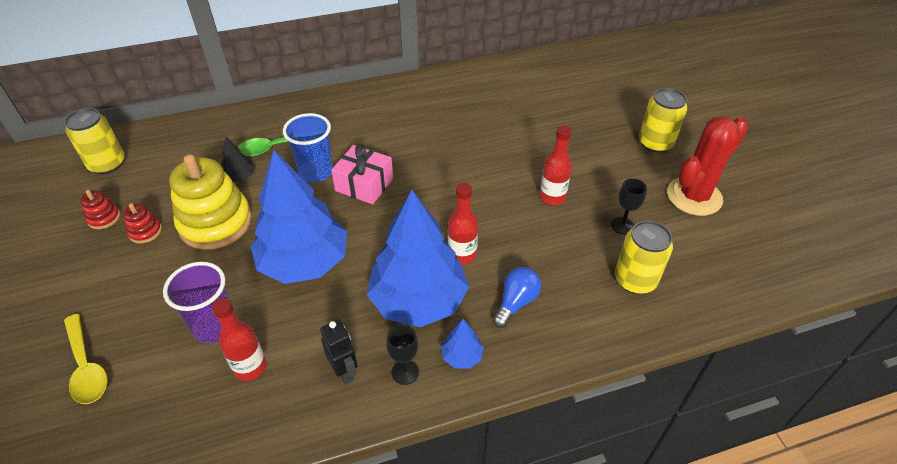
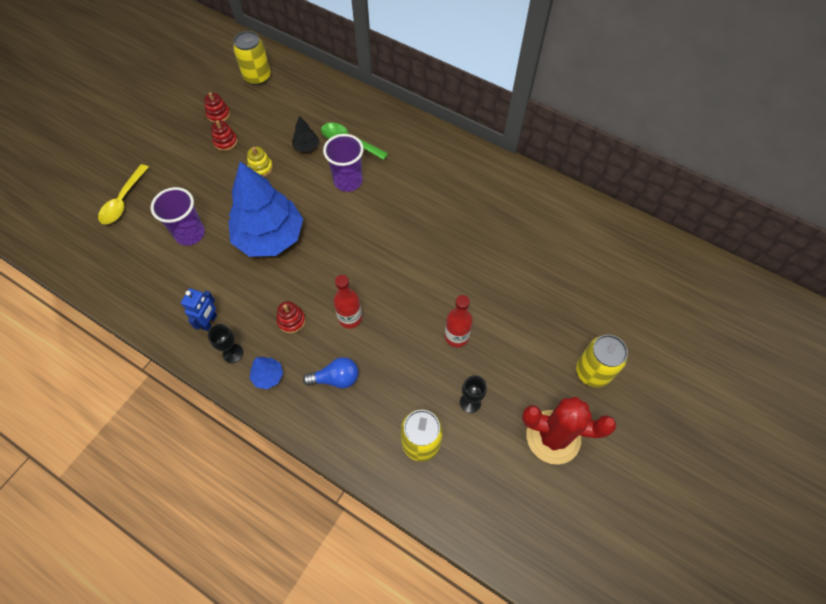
camera: 50 degrees right, 15 degrees up
yellow stacking toy [169,154,252,250] -> yellow stacking toy [247,147,273,177], size x0.44
red bottle [212,298,267,381] -> none
blue cup [283,113,333,183] -> purple cup [323,134,364,192]
black robot [320,319,358,385] -> blue robot [181,288,217,331]
pink gift [331,144,393,204] -> none
blue tree [367,190,469,327] -> red stacking toy [277,301,306,333]

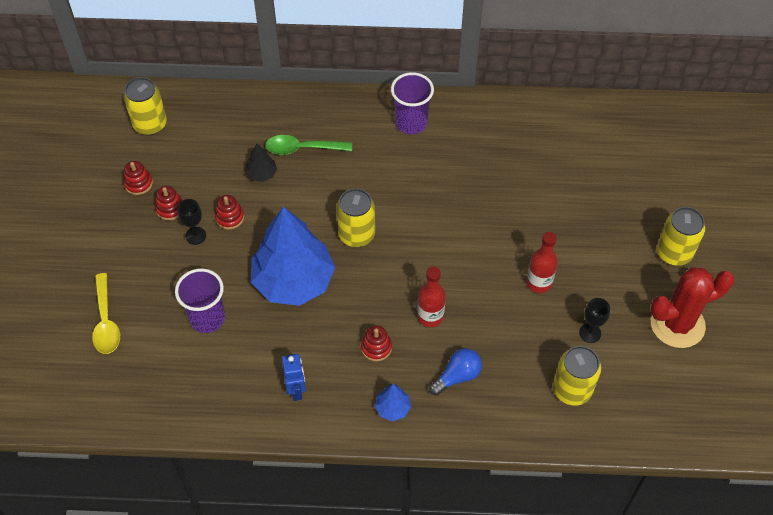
camera: 30 degrees left, 5 degrees down
black goblet [208,324,244,363] -> black goblet moved to [178,199,206,245]
yellow stacking toy [247,147,273,177] -> red stacking toy [215,195,244,229]
purple cup [323,134,364,192] -> purple cup moved to [391,72,434,134]
none -> yellow can [336,188,375,247]

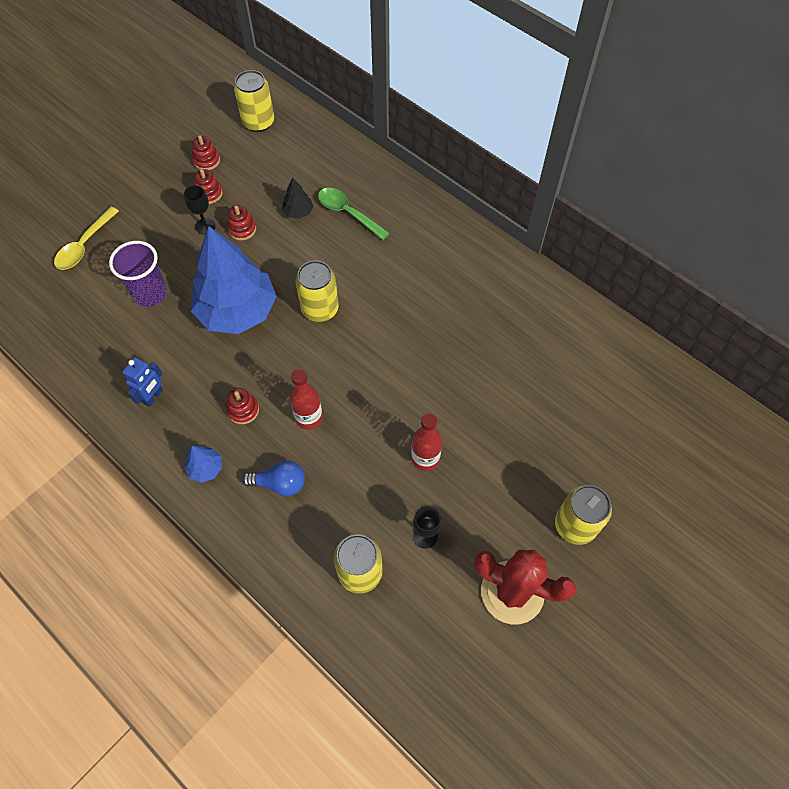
camera: 40 degrees right, 5 degrees up
purple cup [391,72,434,134] -> none

